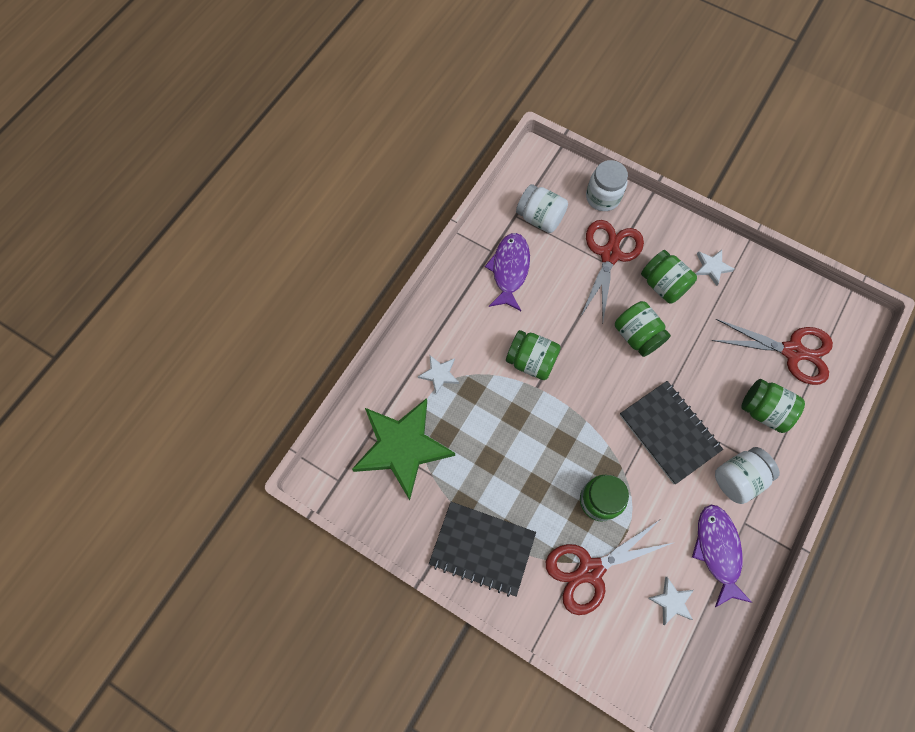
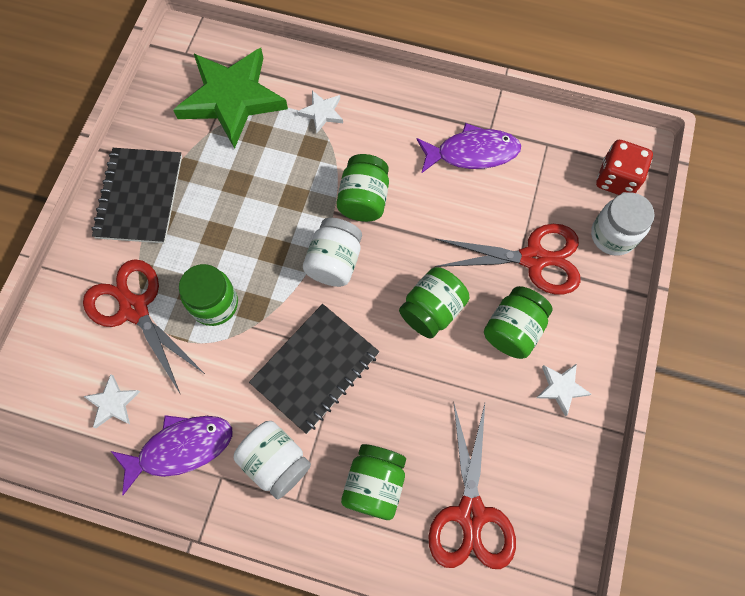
camera: 75 degrees right, 0 degrees up
white jar [516,184,568,233] -> white jar moved to [303,218,362,287]
none -> red dice [596,140,653,195]

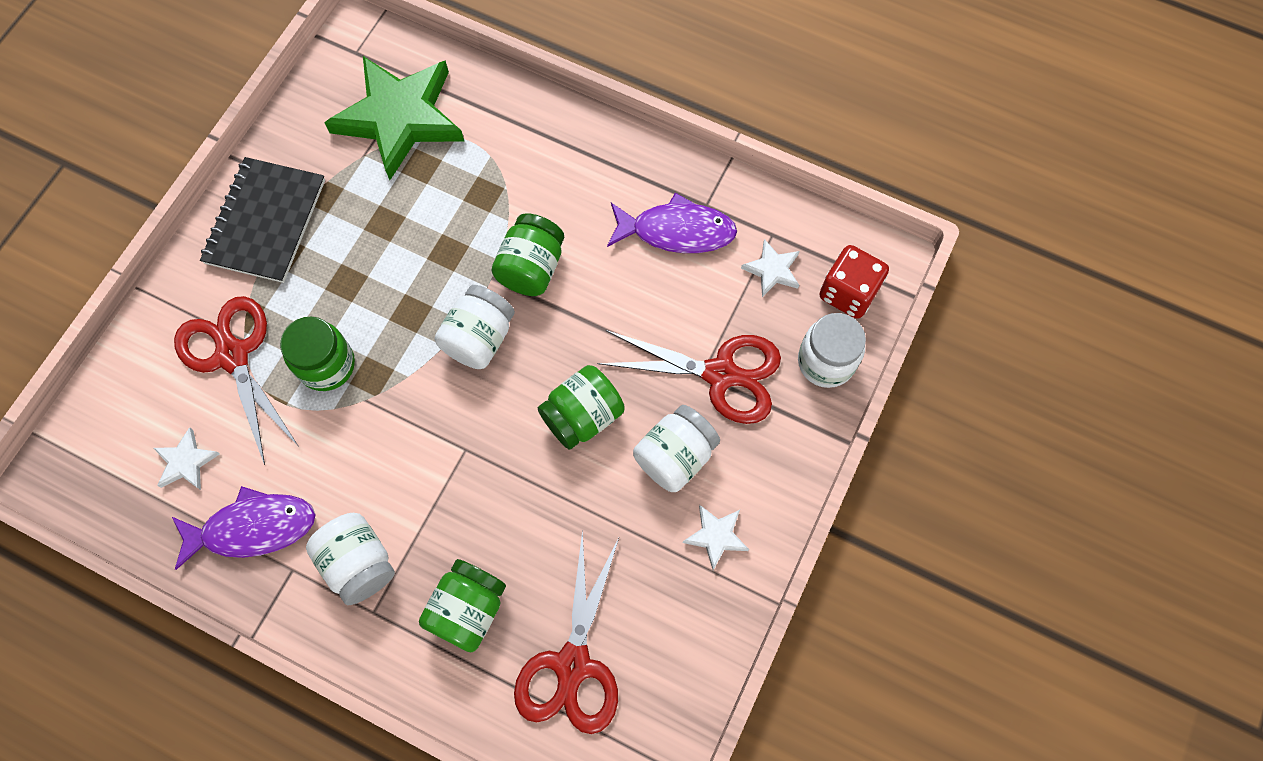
camera: 10 degrees right, 0 degrees up
black notebook [249,304,379,434] -> none
white star [297,90,343,133] -> white star moved to [741,239,800,297]
green jar [484,286,552,359] -> white jar [633,405,720,492]

